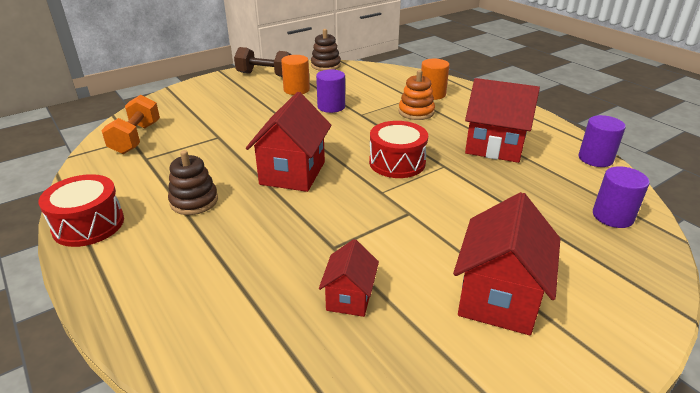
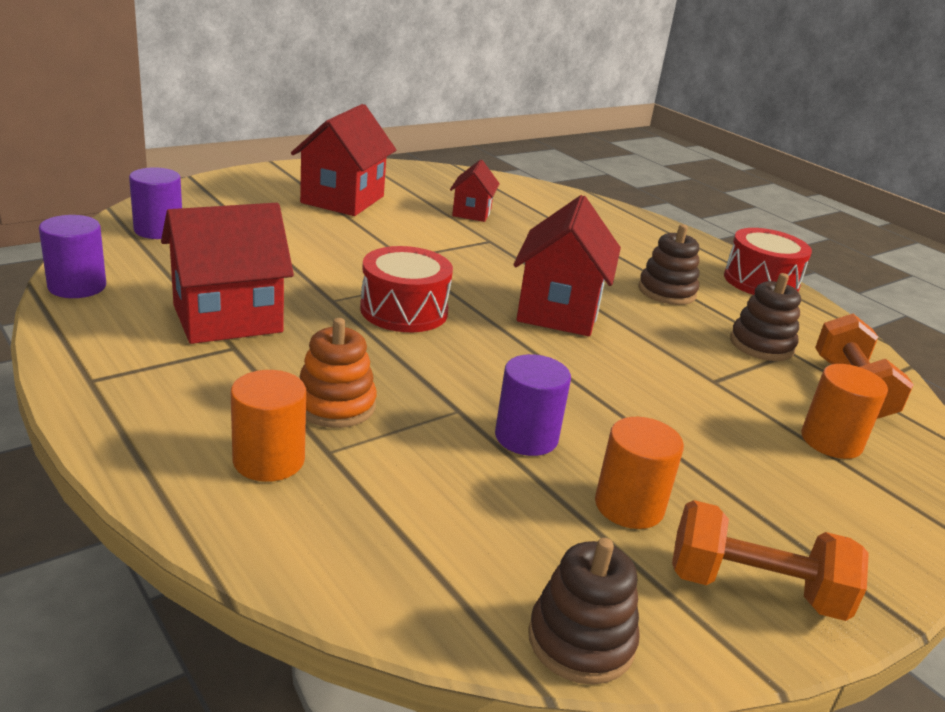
camera: 175 degrees right, 5 degrees down
brown dumbbell [234,47,292,77] -> orange dumbbell [672,500,869,621]
red house [465,78,540,163] -> red house turned 45 degrees counterclockwise [161,203,294,344]
none -> brown stacking toy [730,273,801,361]
none -> orange cylinder [801,364,888,459]

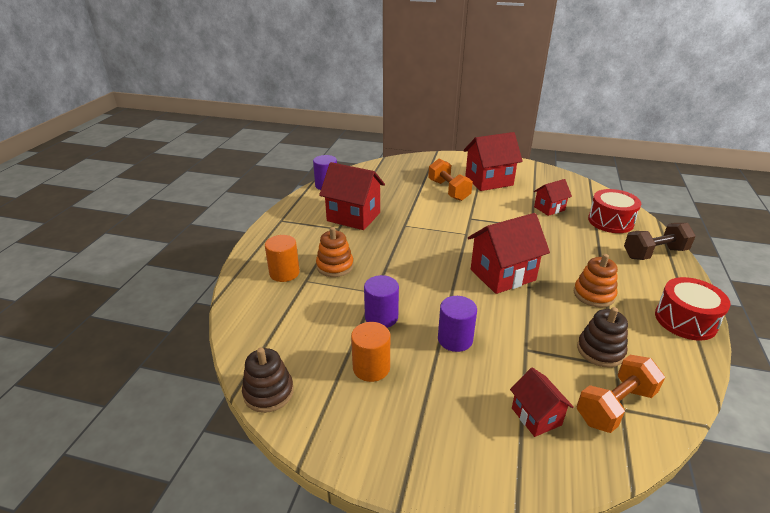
camera: 55 degrees right, 5 degrees up
purple cylinder [129,167,182,239] -> purple cylinder moved to [438,296,477,352]
red drum [360,246,453,332] -> red drum moved to [588,189,641,233]
brown stacking toy [638,224,699,305] -> orange stacking toy [574,254,618,308]
orange dumbbell [672,500,869,621] -> orange dumbbell moved to [428,159,473,201]
orange cylinder [801,364,888,459] -> red house [510,368,574,437]
none -> brown dumbbell [624,223,696,260]

